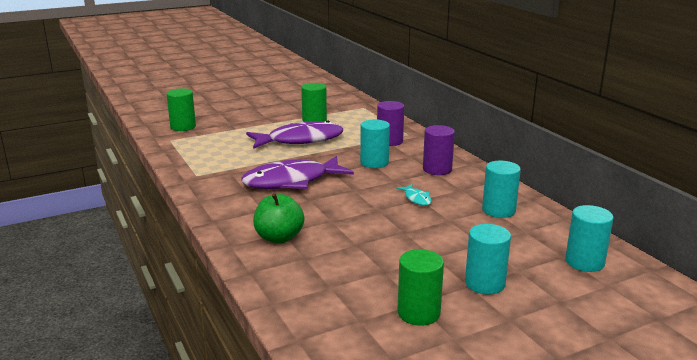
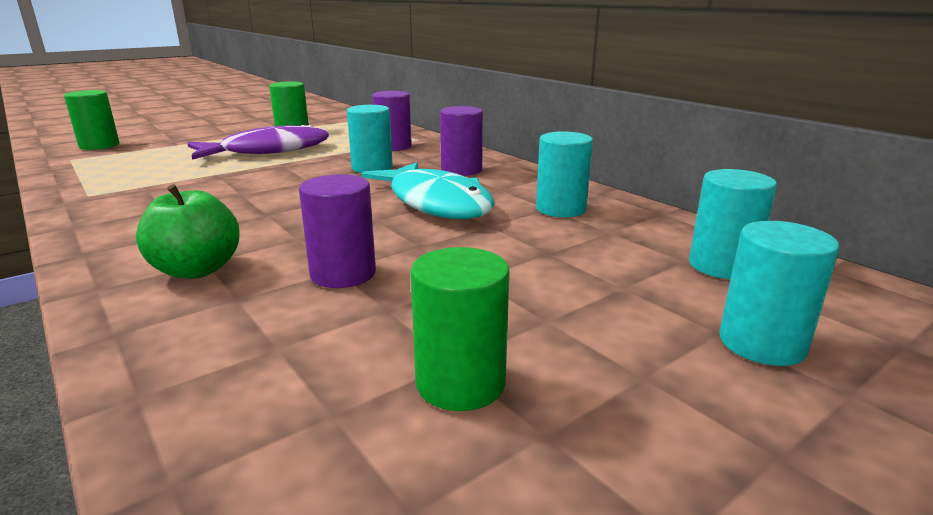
camera: 10 degrees left, 0 degrees up
purple fish [241,156,354,189] -> none
turquoise fish [396,184,432,206] -> turquoise fish [361,162,495,219], size x2.41
turquoise cylinder [465,224,511,294] -> turquoise cylinder moved to [719,221,839,366]
none -> purple cylinder [299,174,376,288]

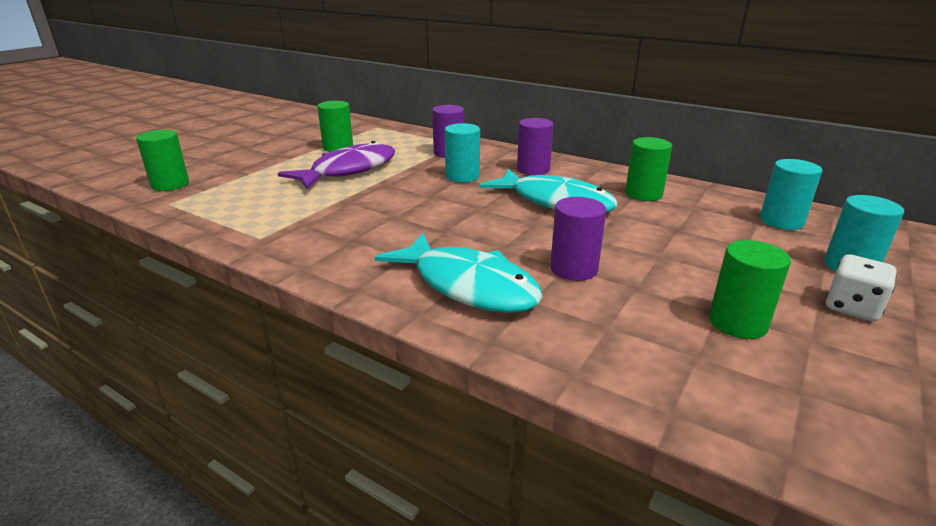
camera: 20 degrees left, 5 degrees up
green apple [136,184,240,279] -> turquoise fish [375,233,543,313]
turquoise cylinder [536,132,593,217] -> green cylinder [625,137,672,201]
none -> white dice [826,254,896,321]

